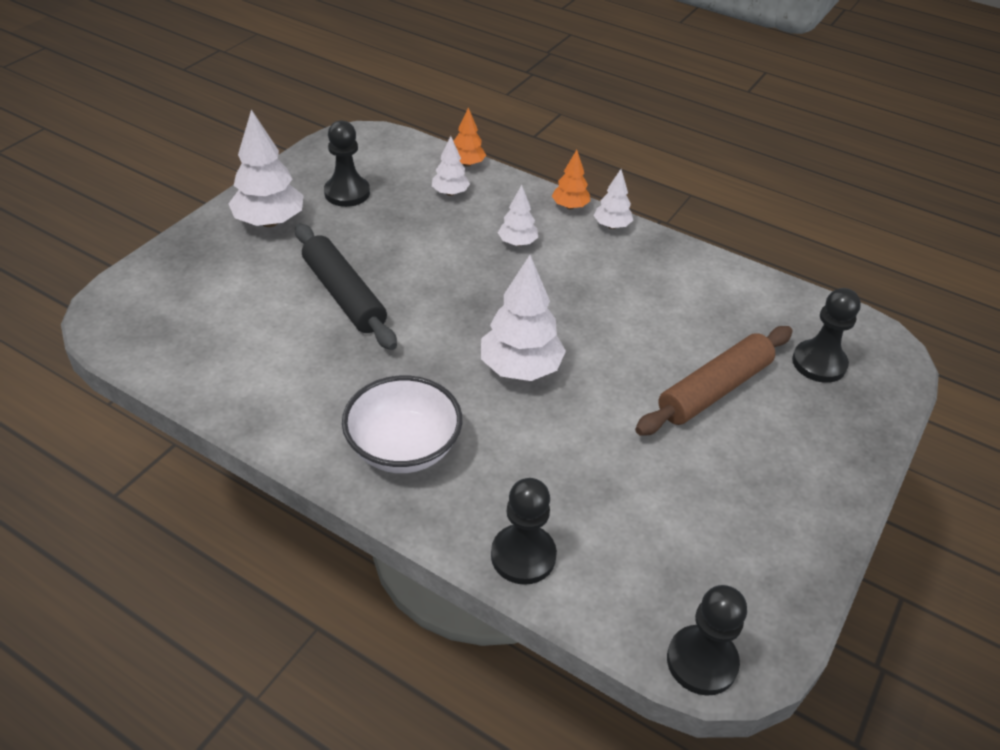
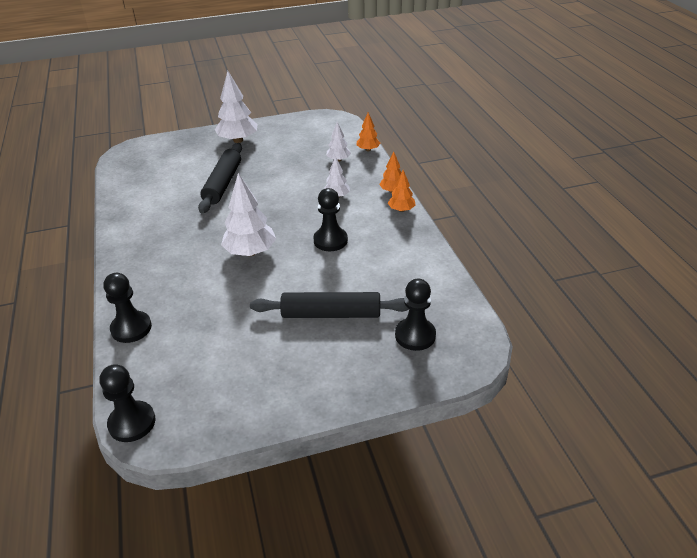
camera: 45 degrees right, 5 degrees down
black pawn [324,121,370,207] -> black pawn moved to [313,188,348,251]
white bowl [342,376,462,473] -> none
white tree [594,169,633,229] -> orange tree [388,170,416,212]
brown rolling pin [635,326,793,436] -> black rolling pin [250,292,409,318]

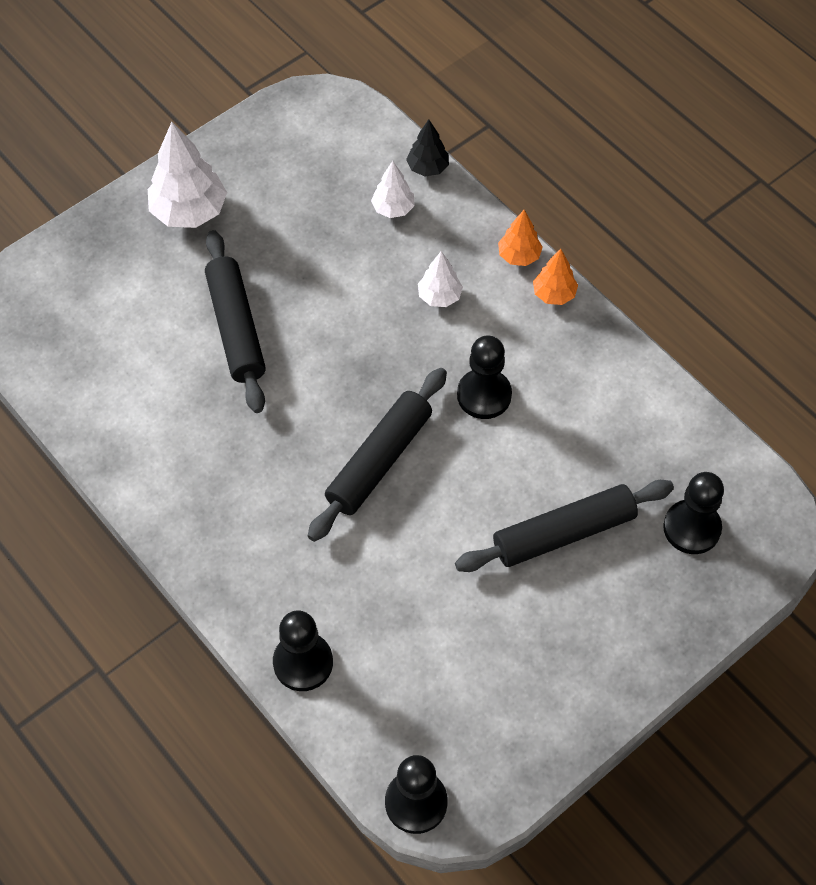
camera: 25 degrees left, 20 degrees up
white tree [221,173,276,256] -> black rolling pin [308,368,447,542]
orange tree [357,113,380,151] -> black tree [406,119,449,176]

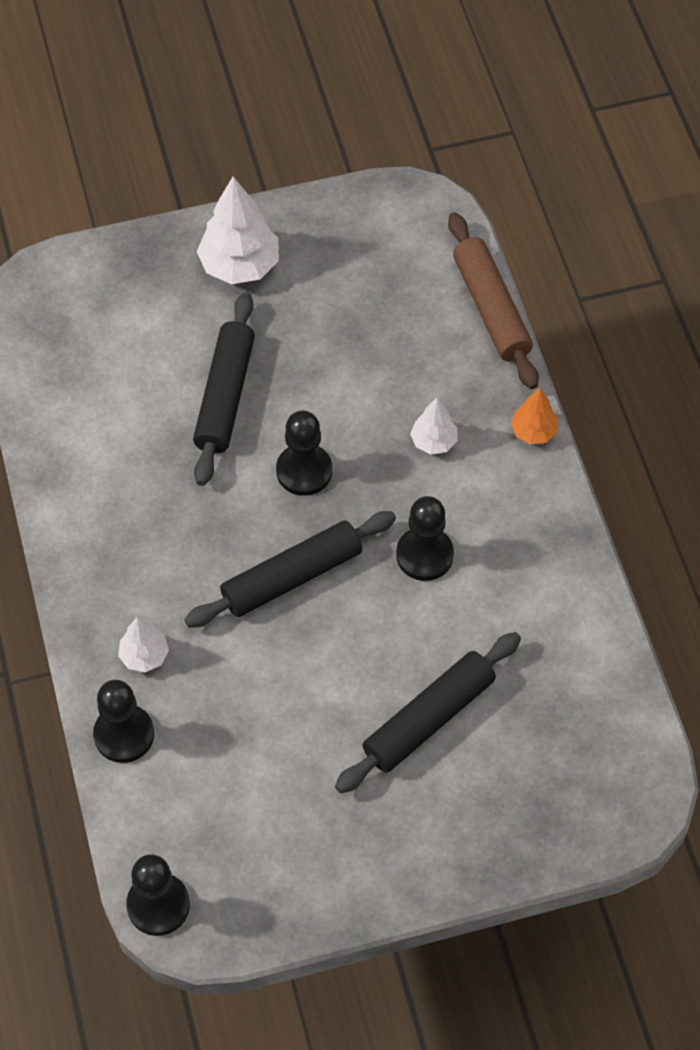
camera: 25 degrees right, 0 degrees up
white tree [371,161,414,218] -> white tree moved to [118,617,169,672]
black tree [406,119,449,176] -> brown rolling pin [448,212,539,389]
black rolling pin [455,480,674,572] -> black rolling pin turned 45 degrees counterclockwise [335,632,521,793]
orange tree [533,249,578,305] -> none
black pawn [663,472,724,554] -> black pawn moved to [276,411,332,496]

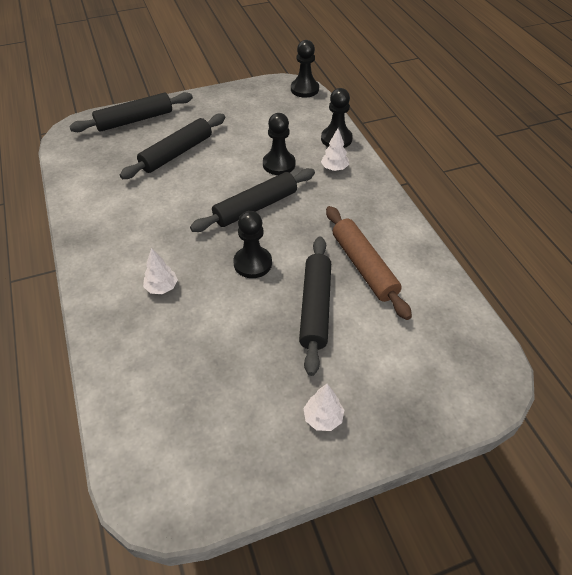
camera: 175 degrees right, 10 degrees down
white tree [197,177,279,284] -> white tree [303,384,344,431], size x0.55
black pawn [396,496,454,581] -> black pawn moved to [263,113,295,175]
brown rolling pin [448,212,539,389] -> brown rolling pin moved to [326,206,412,320]
orange tree [510,388,558,444] -> none
none -> black rolling pin [69,92,193,132]

